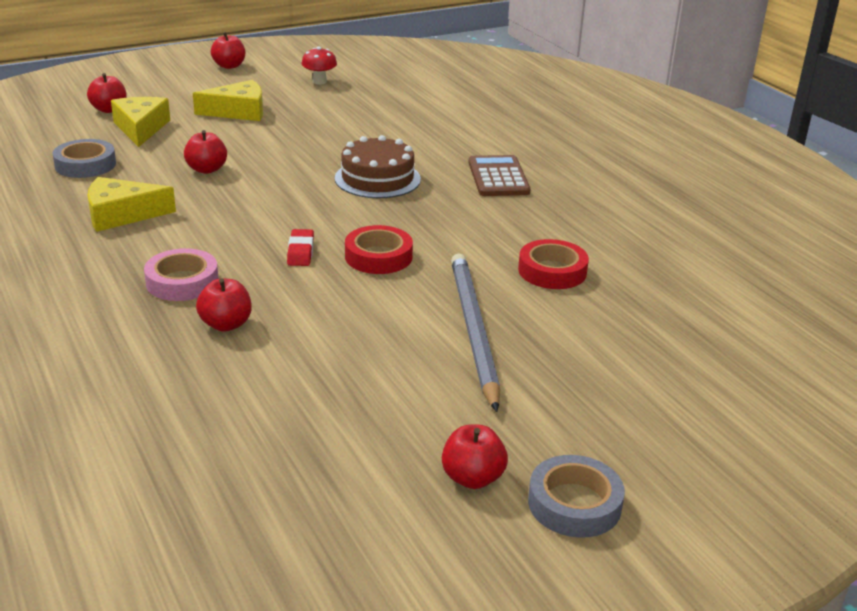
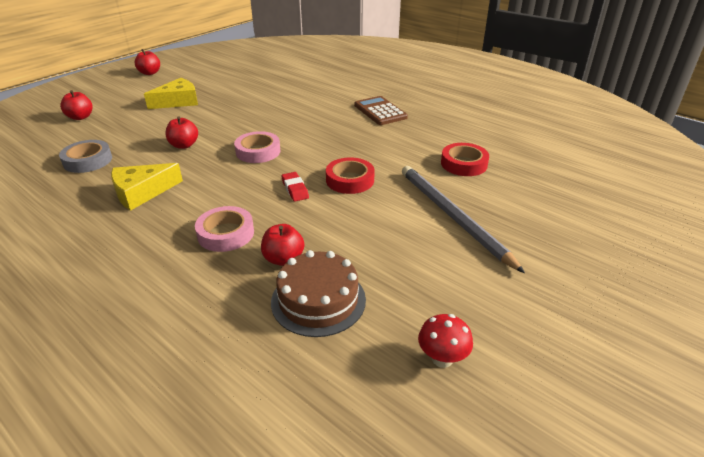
camera: 20 degrees left, 5 degrees up
yellow cheese [111,97,170,147] -> none
red mushroom [302,47,337,84] -> red mushroom moved to [418,314,473,368]
brown cake [335,135,421,198] -> brown cake moved to [271,250,366,337]
red apple [442,425,508,489] -> none
grey tape [528,455,625,538] -> none
none -> pink tape [234,131,280,163]

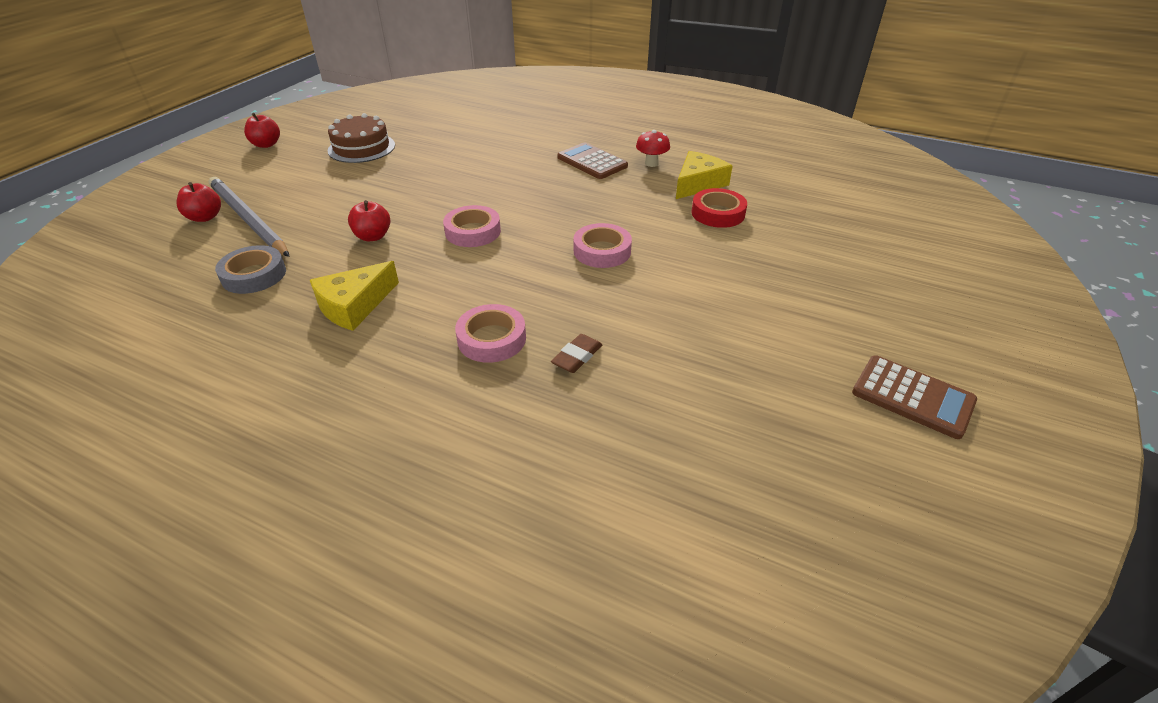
camera: 15 degrees left, 5 degrees up
yellow cheese [144,78,198,109] -> yellow cheese moved to [676,151,733,199]
red apple [261,224,304,266] -> brown eraser [551,334,602,373]
brown cake [271,250,366,337] -> brown cake moved to [328,113,395,163]
red eraser [281,172,309,202] -> none
red tape [326,158,375,194] -> pink tape [573,223,632,268]
grey pencil [402,166,525,273] -> grey pencil moved to [209,177,289,257]
red mushroom [418,314,473,368] -> red mushroom moved to [636,130,670,167]
none -> brown calculator [852,355,977,439]

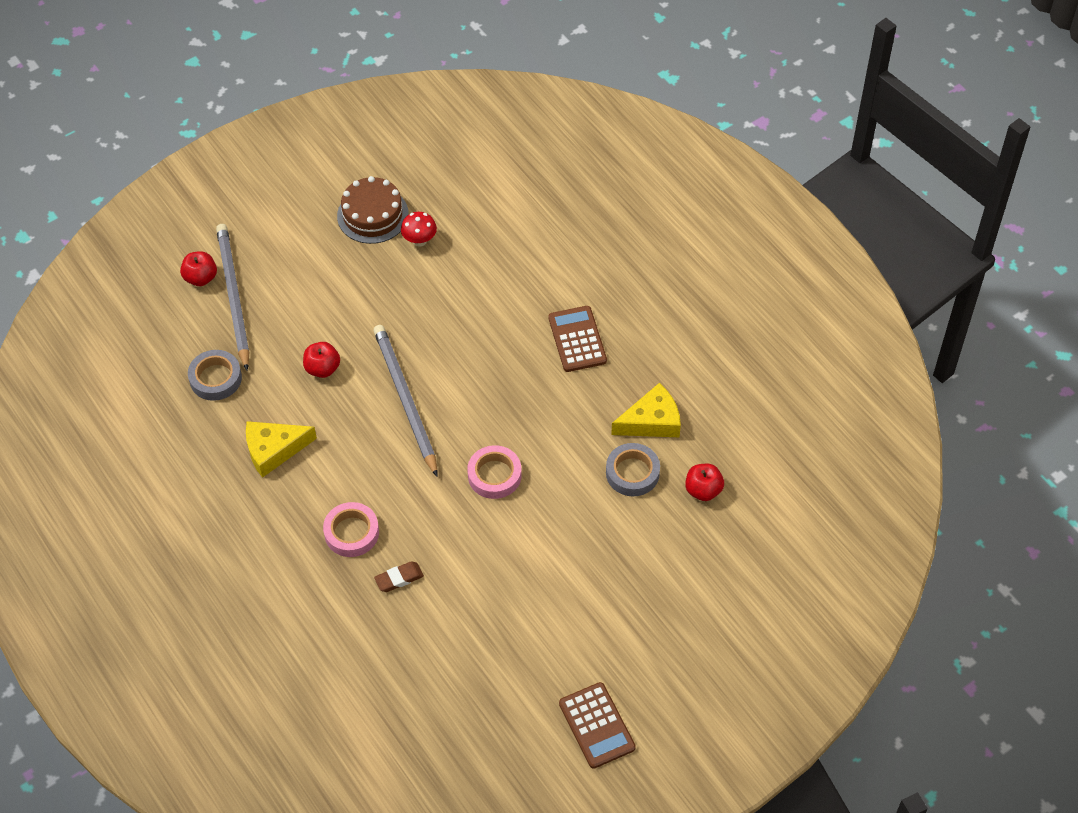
camera: 30 degrees right, 15 degrees up
red apple [244,113,280,148] -> red apple moved to [685,464,724,501]
pink tape [443,205,501,247] -> grey pencil [373,325,438,477]
red mushroom [636,130,670,167] -> red mushroom moved to [401,212,437,247]
red tape [691,188,747,228] -> grey tape [606,443,660,496]

